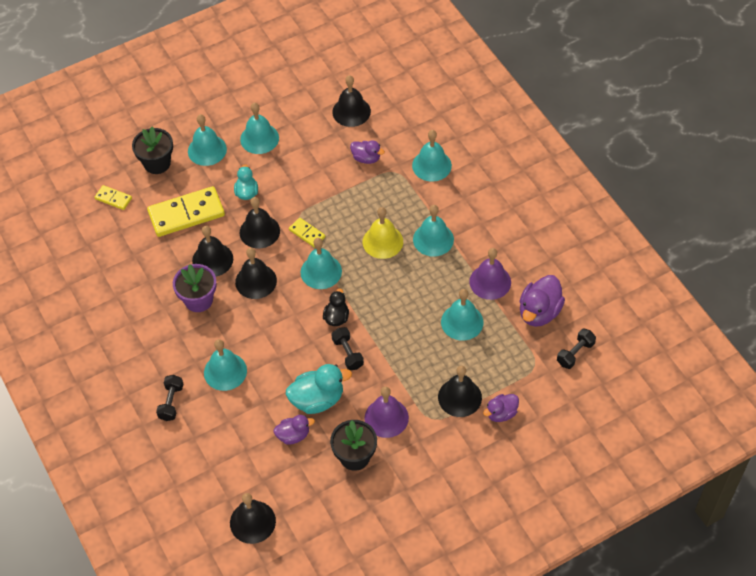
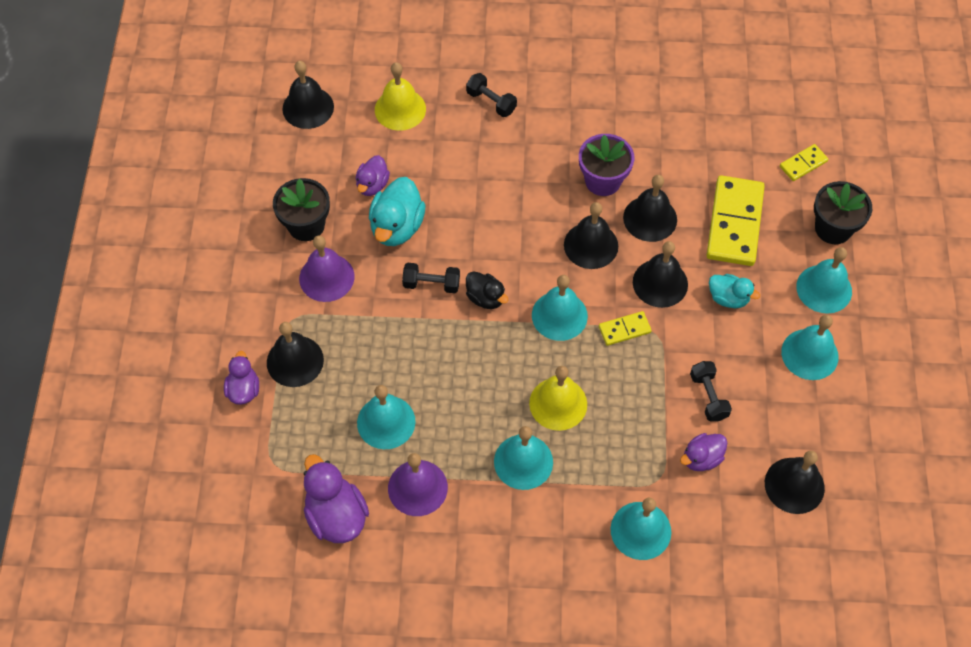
camera: 120 degrees right, 5 degrees up
turquoise bell [204,339,247,391] -> none
black dumbbell [557,328,596,369] -> black dumbbell moved to [690,361,732,422]
none -> yellow bell [375,62,426,131]

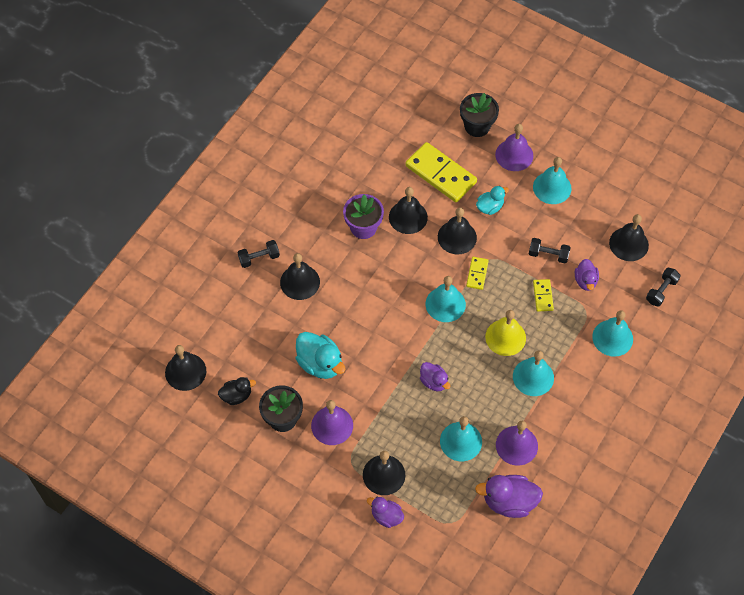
camera: 60 degrees left, 0 degrees up
purple duck [356,155,390,196] -> purple duck moved to [420,362,450,391]
yellow bell [375,62,426,131] -> none
black dumbbell [402,263,460,293] -> black dumbbell moved to [646,267,680,307]
black duck [466,271,508,309] -> black duck moved to [218,377,256,405]
black bell [564,202,618,269] -> black bell moved to [280,253,320,300]
yellow domino [780,144,828,181] -> yellow domino moved to [533,279,554,311]
turquoise bell [796,247,852,314] -> purple bell [495,124,533,171]

